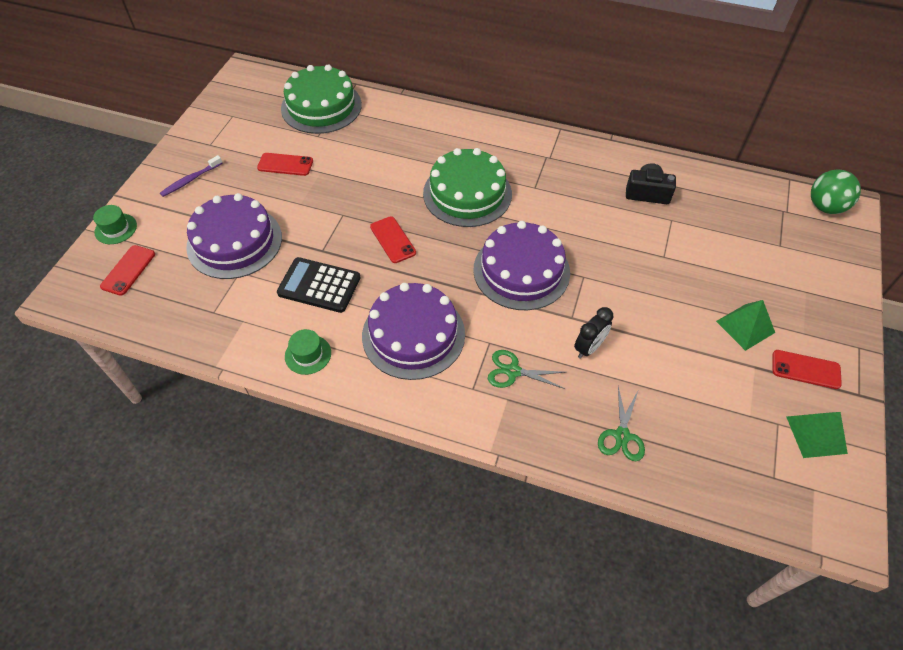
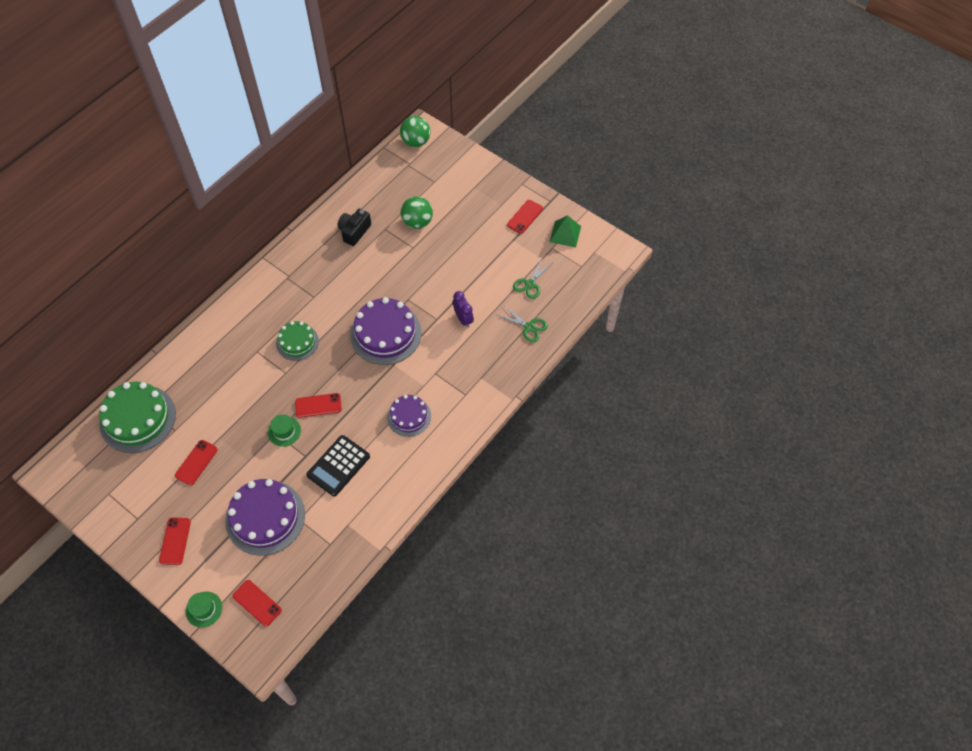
camera: 70 degrees left, 5 degrees up
purple toothbrush [160,155,223,197] -> red phone [159,517,191,565]
green hat [285,329,331,375] -> green hat moved to [268,414,301,446]
purple cake [362,283,465,380] -> purple cake [387,395,431,437], size x0.59
green cake [423,148,512,227] -> green cake [276,321,319,361], size x0.59
green scissors [488,350,566,389] -> green scissors moved to [513,258,552,299]
black clock [574,307,614,359] -> purple clock [453,291,474,328]
green pyramid [716,300,775,351] -> none
none -> green ball [401,196,433,229]

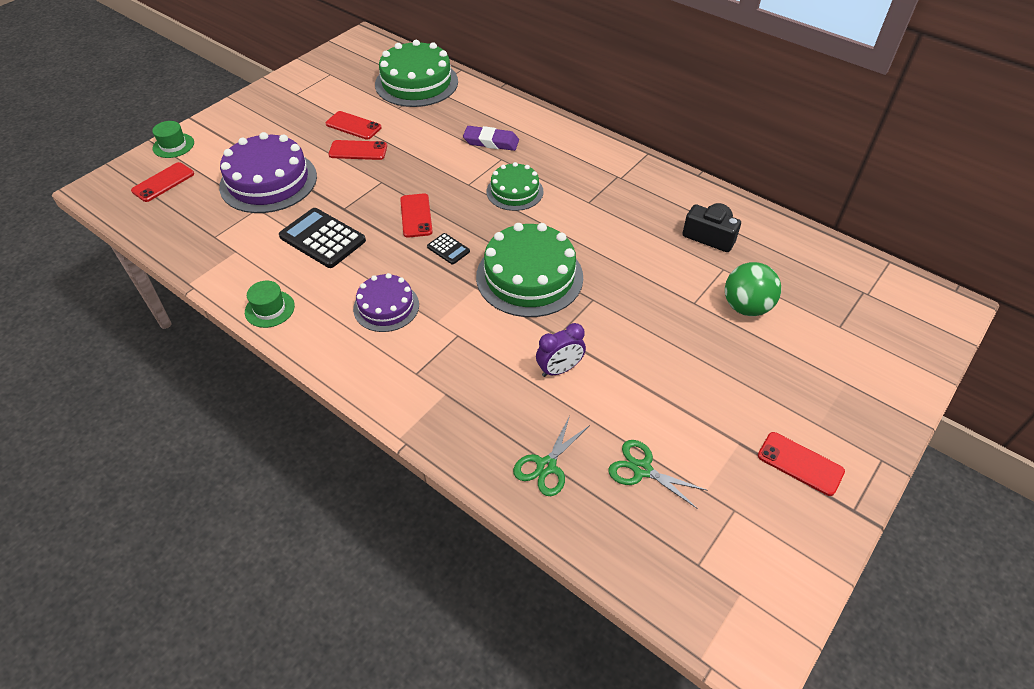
camera: 90 degrees right, 10 degrees down
red phone [159,517,191,565] -> red phone moved to [328,140,387,160]
green hat [268,414,301,446] -> green hat moved to [245,281,295,328]
purple cake [350,297,422,365] -> green cake [476,223,583,317]
green ball [400,116,430,147] -> none
green pyramid [550,215,581,247] -> none
none -> black calculator [427,233,470,265]
none -> purple eraser [463,126,519,151]

